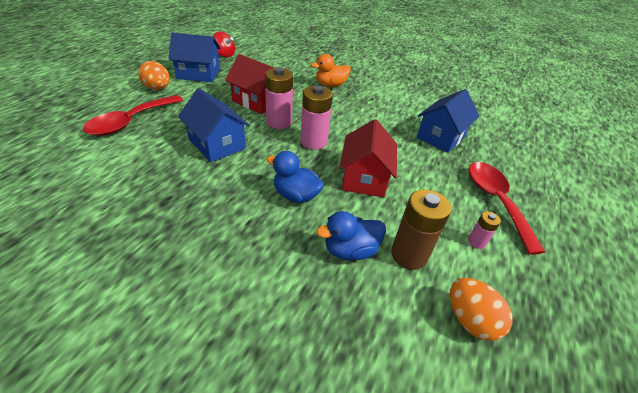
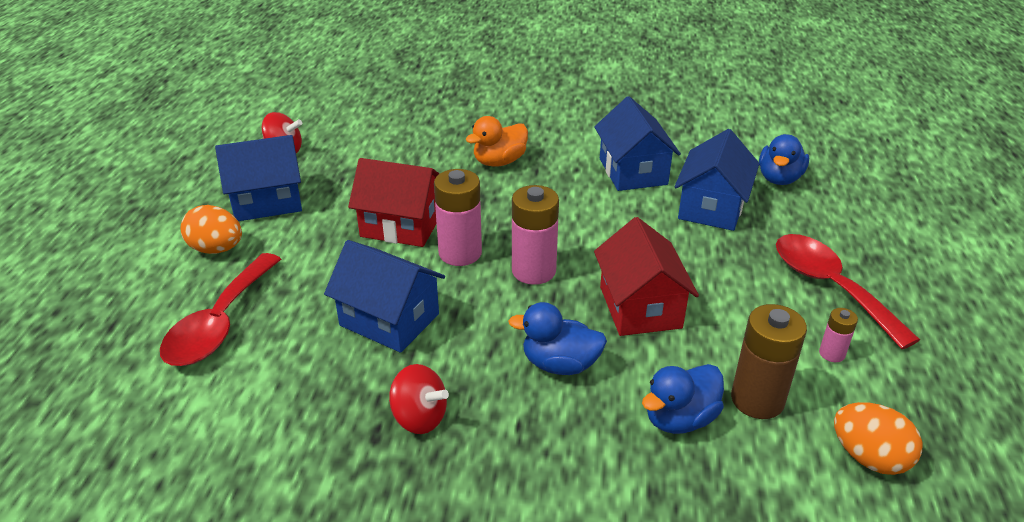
camera: 15 degrees left, 5 degrees down
none -> red spinning top [389,364,449,434]
none -> blue house [594,96,681,191]
none -> blue duck [759,134,809,185]

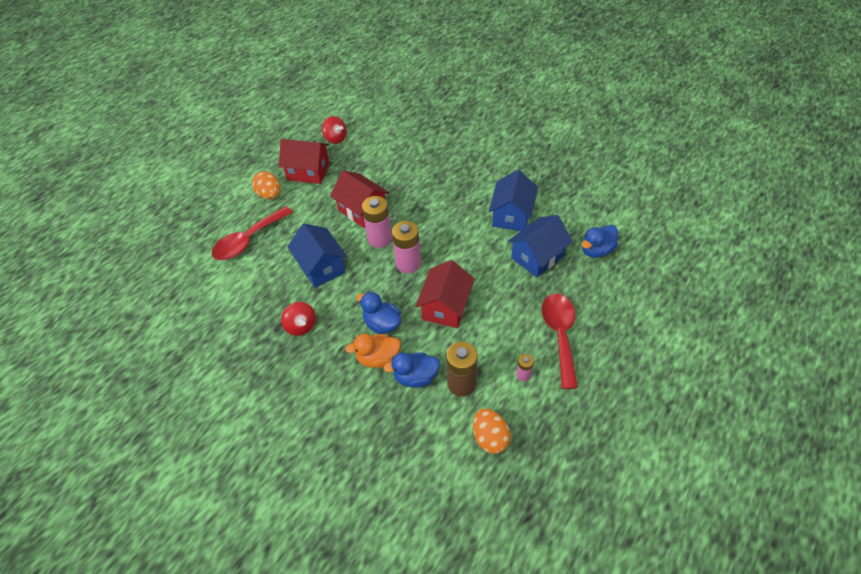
camera: 30 degrees right, 15 degrees up
blue house [215,135,302,221] -> red house [279,139,330,184]
orange duck [466,116,528,167] -> orange duck moved to [345,334,401,368]

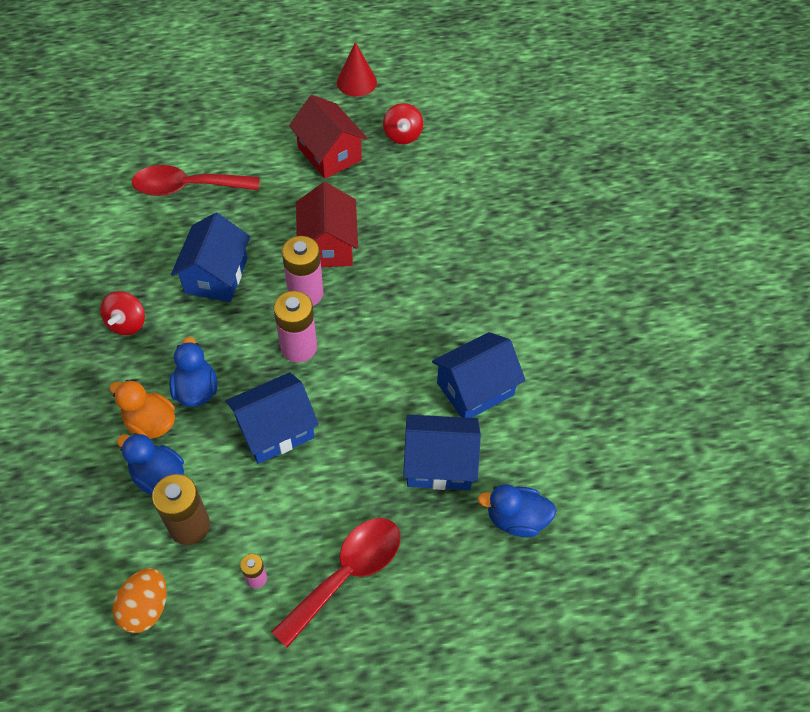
camera: 40 degrees right, 5 degrees up
orange egg [252,171,280,199] -> none
red house [416,260,475,328] -> blue house [226,372,319,464]
none -> red cone [337,42,377,97]

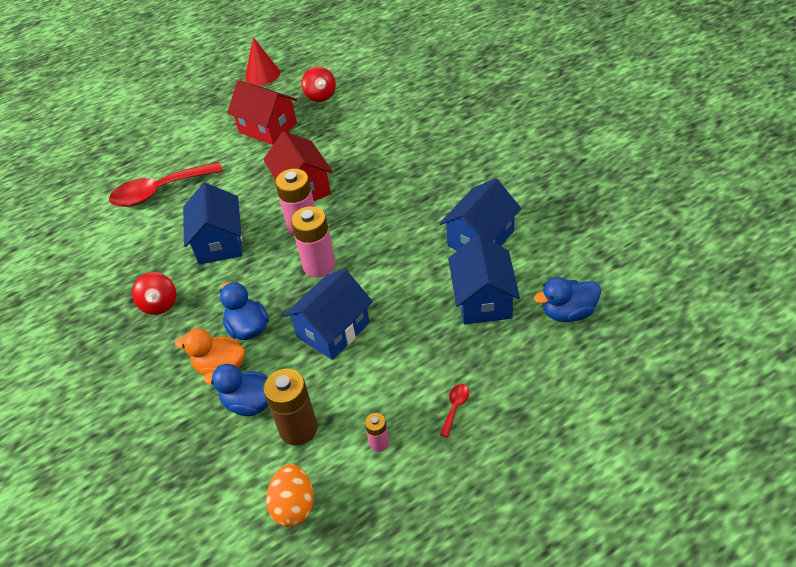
camera: 15 degrees left, 10 degrees down
red spoon [271,518,401,648] -> red spoon [440,384,469,437], size x0.41
blue house [403,415,481,490] -> blue house turned 75 degrees counterclockwise [448,235,520,325]

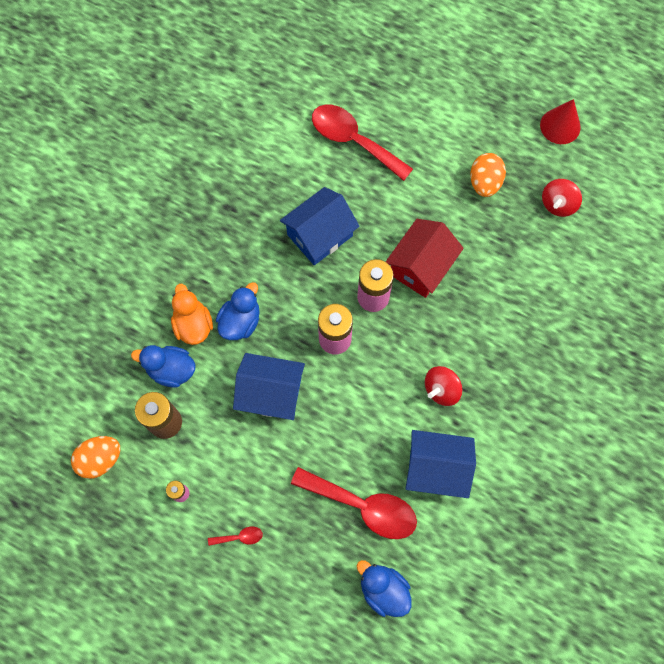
camera: 55 degrees right, 25 degrees up
red spinning top [132,272,176,315] -> red spinning top moved to [425,366,462,406]
blue duck [203,364,269,416] -> blue duck turned 60 degrees counterclockwise [131,345,196,388]
red house [227,80,297,145] -> orange egg [470,153,506,197]
blue house [448,235,520,325] -> red spoon [291,467,417,539]

